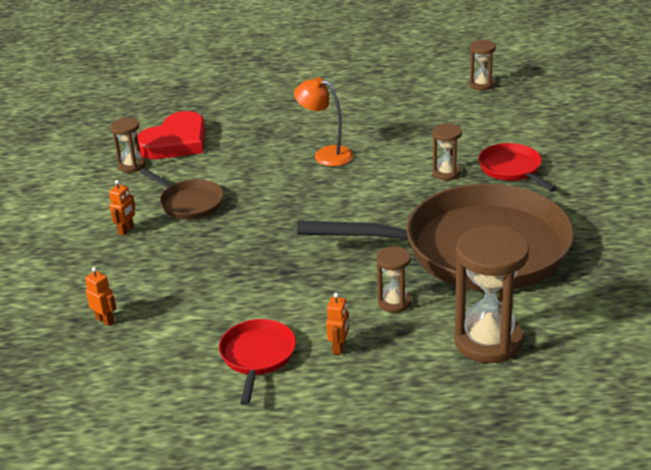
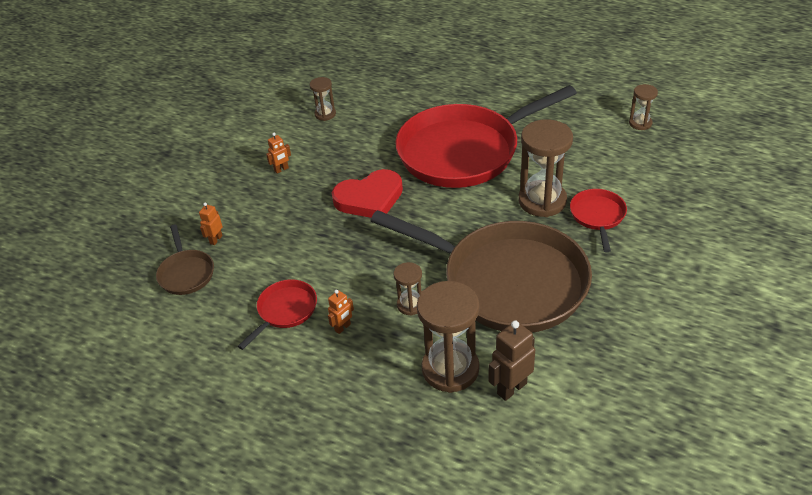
camera: 30 degrees right, 10 degrees up
orange robot [85,267,116,326] -> orange robot turned 135 degrees counterclockwise [199,202,223,245]
red heart [137,111,206,159] -> red heart moved to [332,169,403,218]
brown pan [140,168,224,220] -> brown pan moved to [156,224,214,295]
orange lamp [294,77,353,166] -> red pan [396,85,577,188]
brown hourglass [433,123,462,180] -> brown hourglass [518,119,573,217], size x1.94
none -> brown robot [488,320,535,401]

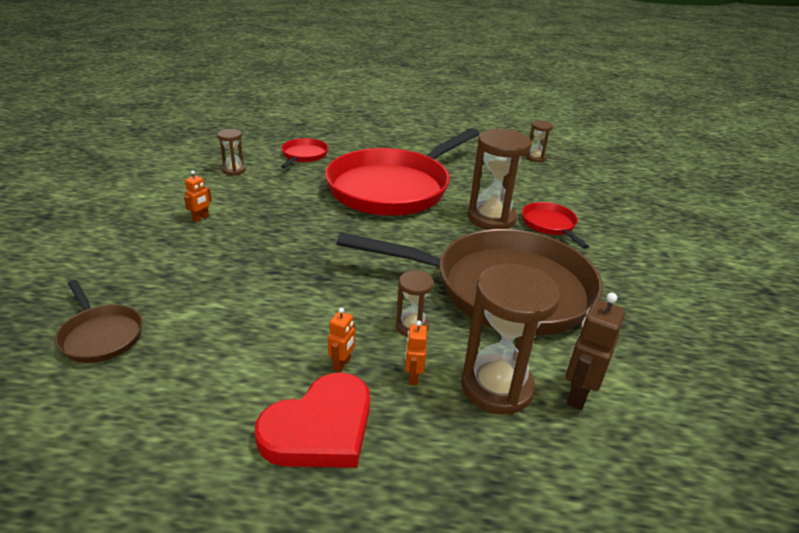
camera: 25 degrees left, 10 degrees down
orange robot [199,202,223,245] -> orange robot moved to [405,320,427,386]
red pan [238,279,317,350] -> red pan moved to [281,138,329,169]
red heart [332,169,403,218] -> red heart moved to [255,373,370,468]

